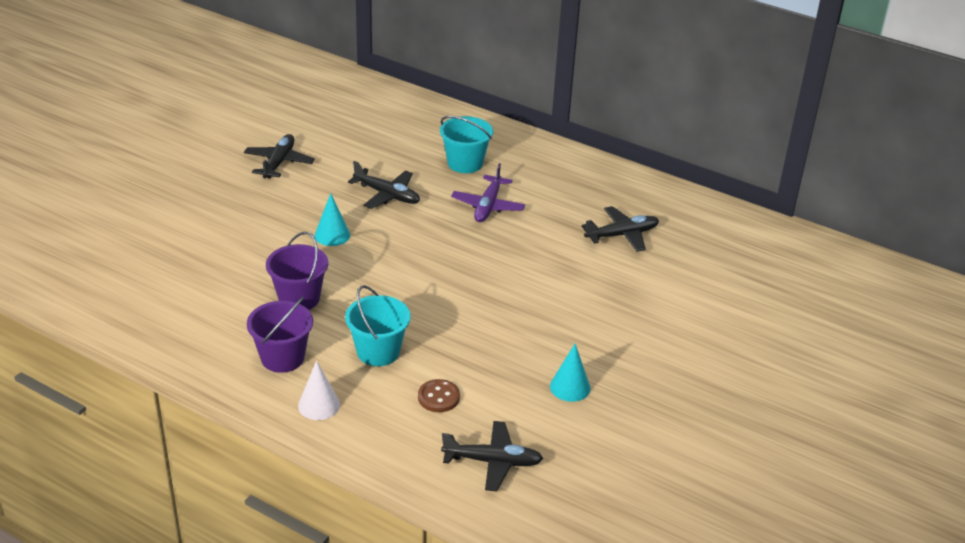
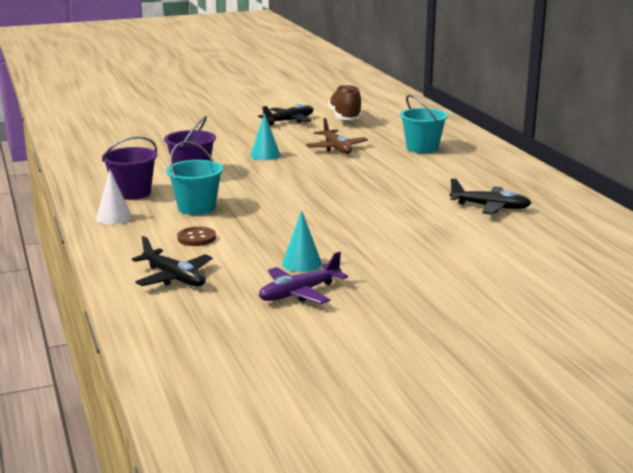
camera: 40 degrees right, 15 degrees down
black plane [348,161,420,209] -> brown plane [306,118,368,154]
purple plane [451,163,525,222] -> purple plane moved to [259,252,348,304]
none -> brown shoe [328,85,362,120]

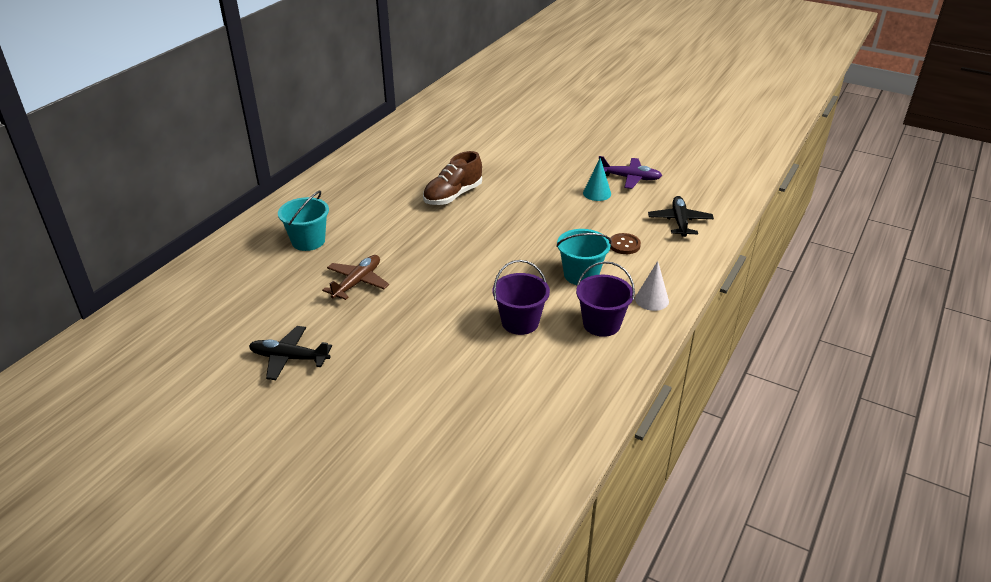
camera: 130 degrees left, 15 degrees up
turquoise cone [251,113,281,160] -> none
brown shoe [328,85,362,120] -> brown shoe moved to [423,151,482,205]
black plane [450,178,531,214] -> none

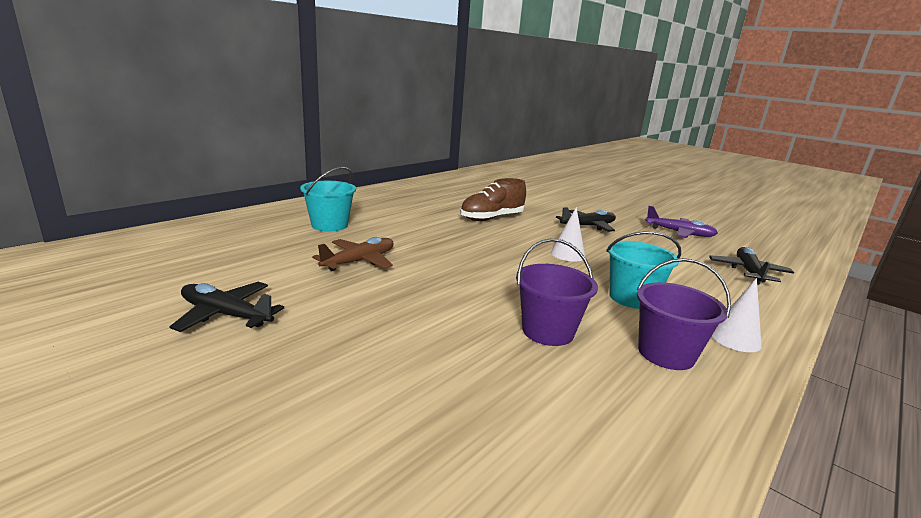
camera: 10 degrees right, 15 degrees down
turquoise cone [583,158,611,201] -> none
brown button [610,233,641,254] -> none
none -> white cone [551,207,585,262]
none -> black plane [556,207,616,232]

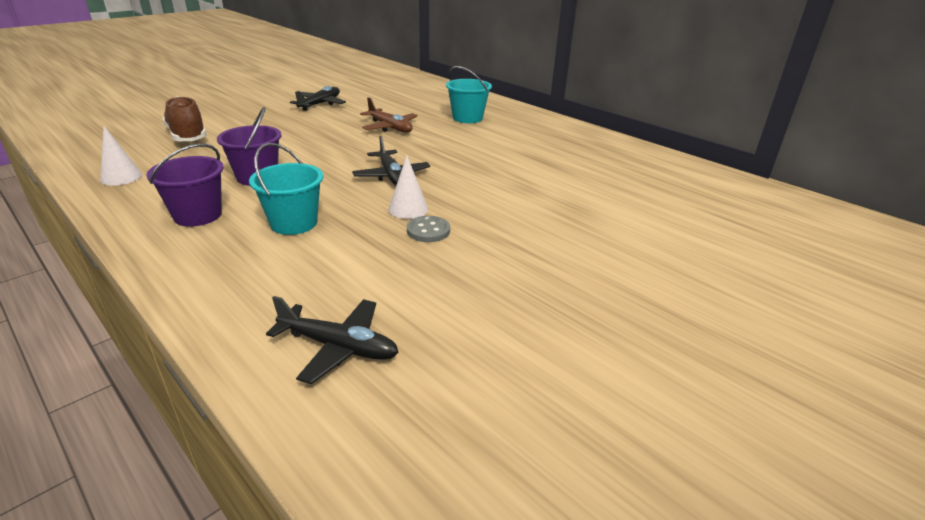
camera: 95 degrees right, 10 degrees up
brown shoe [460,178,526,221] -> brown shoe moved to [162,96,207,141]
black plane [556,207,616,232] -> black plane moved to [352,136,430,185]
purple plane [645,206,718,238] -> none
white cone [712,278,762,352] -> white cone moved to [100,126,142,185]
none -> grey button [407,216,450,242]

